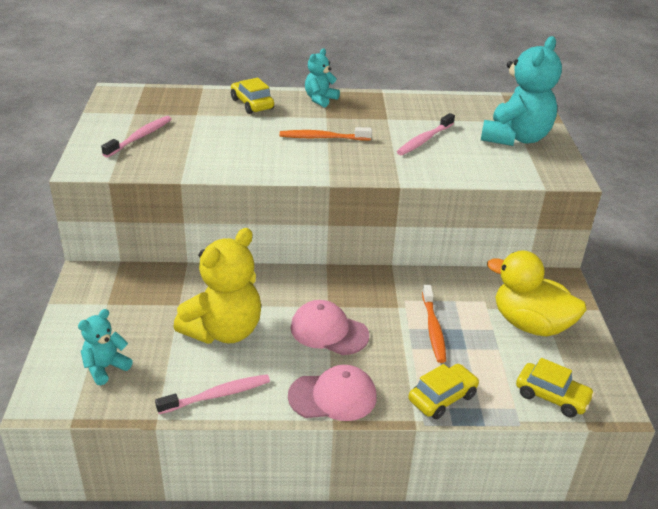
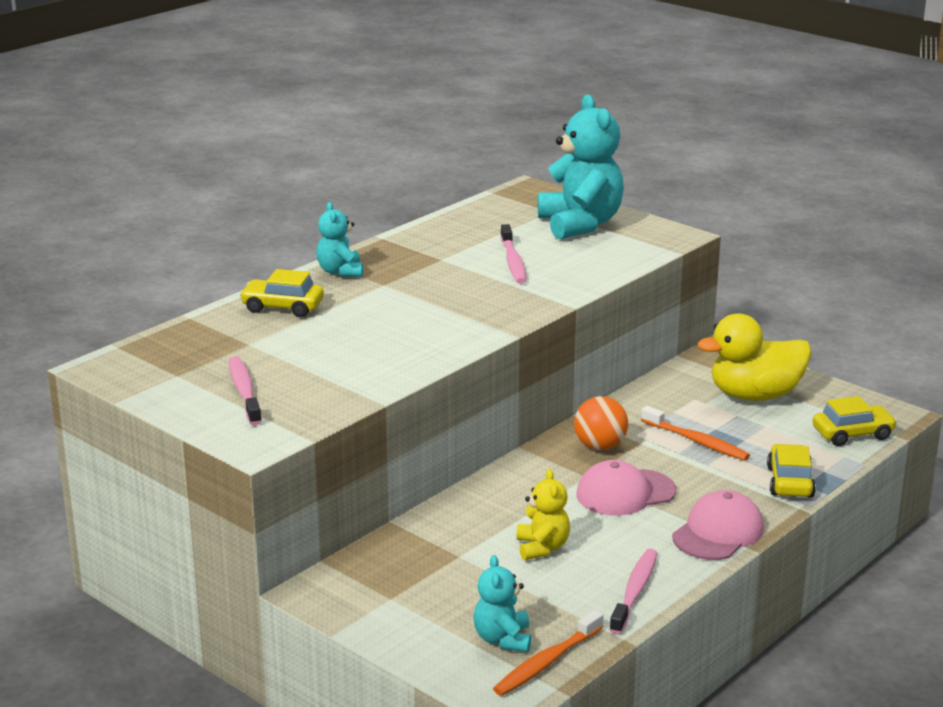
camera: 45 degrees left, 10 degrees down
yellow teddy bear [174,228,261,344] -> yellow teddy bear [516,469,570,560], size x0.52
orange toothbrush [280,127,372,141] -> orange toothbrush moved to [493,610,604,696]
none -> orange ball [574,396,628,450]

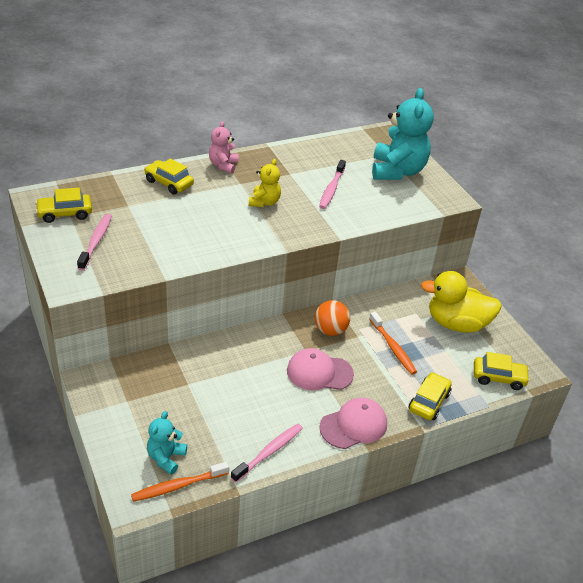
camera: 20 degrees right, 15 degrees up
turquoise teddy bear [317,202,363,277] -> pink teddy bear [209,121,238,173]
yellow teddy bear [516,469,570,560] -> yellow teddy bear moved to [249,159,281,207]
none -> yellow car [35,188,92,223]

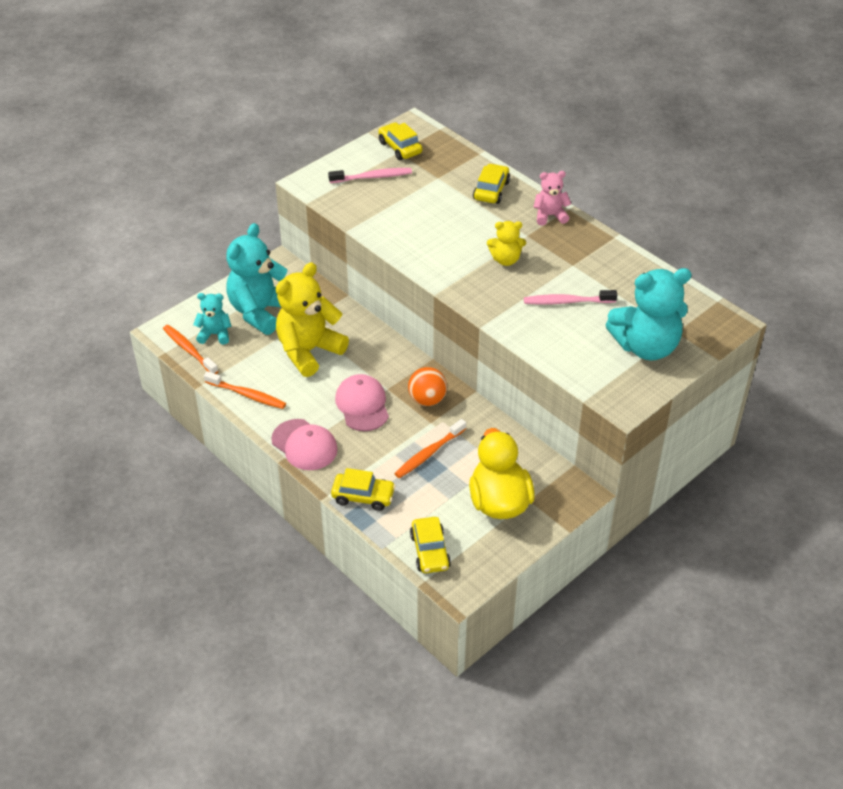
camera: 75 degrees right, 5 degrees up
pink toothbrush [231,424,303,483] -> orange toothbrush [204,371,286,409]
none -> turquoise teddy bear [226,223,287,335]
none -> yellow teddy bear [276,262,349,377]

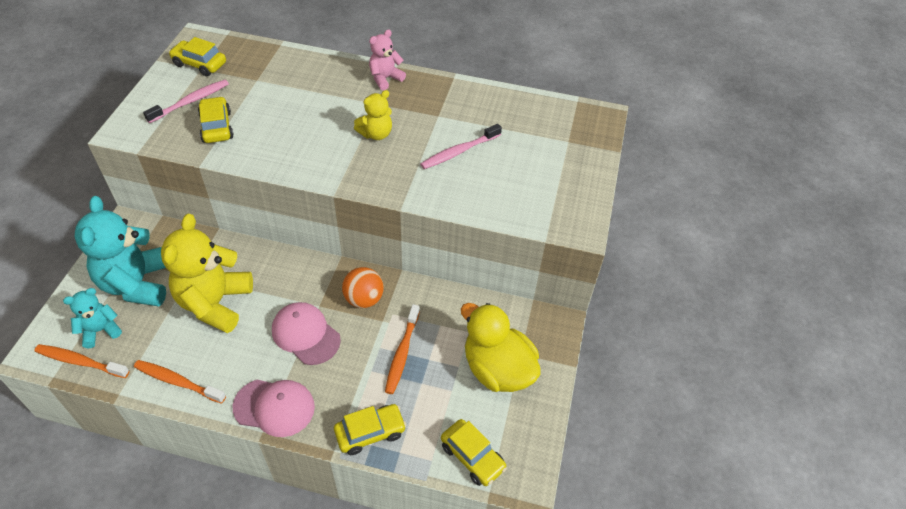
camera: 35 degrees left, 5 degrees up
orange toothbrush [204,371,286,409] -> orange toothbrush turned 150 degrees counterclockwise [134,360,226,404]
yellow car [473,163,510,204] -> yellow car moved to [198,96,234,143]
turquoise teddy bear [606,268,692,360] -> none

